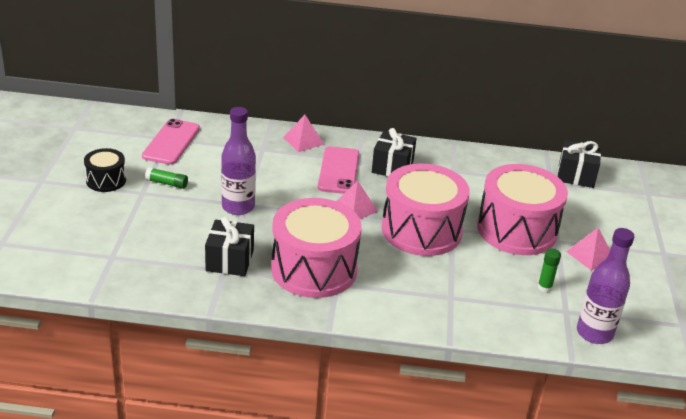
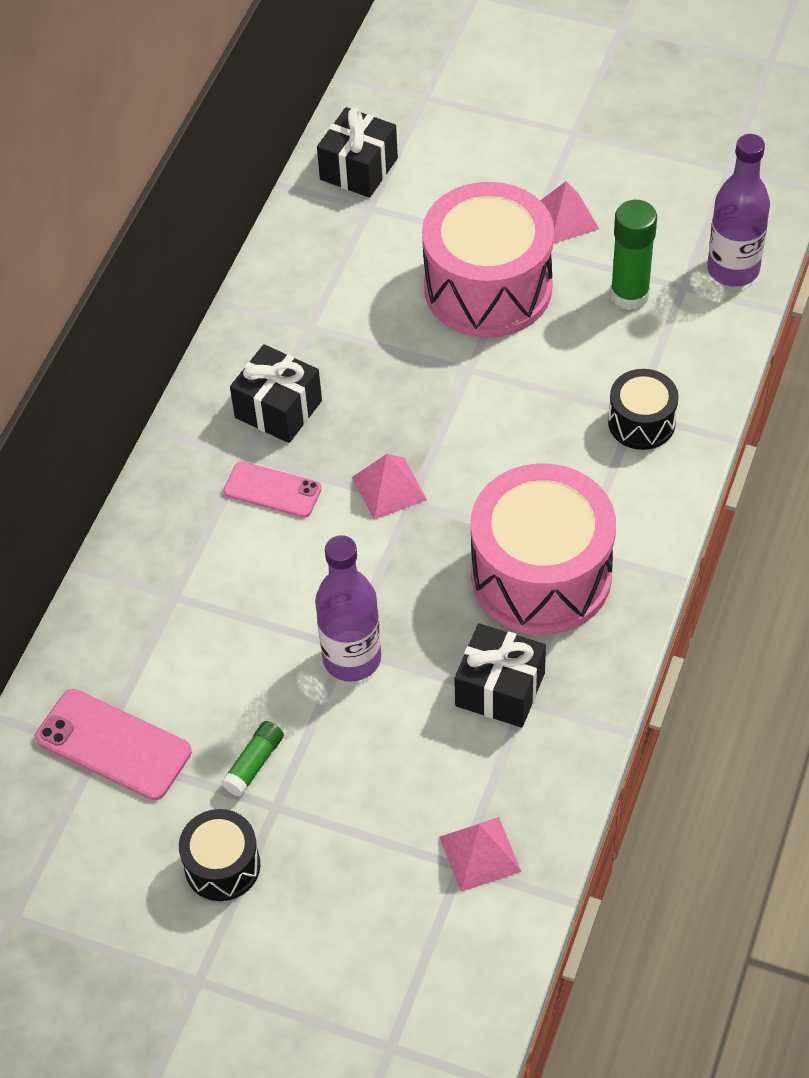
camera: 70 degrees left, 20 degrees up
pink pyramid [283,115,324,152] -> pink pyramid moved to [439,817,521,892]
pink phone [318,146,359,194] -> pink phone [224,461,322,518], size x0.66
pink drum [381,164,470,256] -> none
green glue stick [538,248,561,293] -> green glue stick [610,200,657,310], size x1.77
none -> black drum [608,369,679,450]

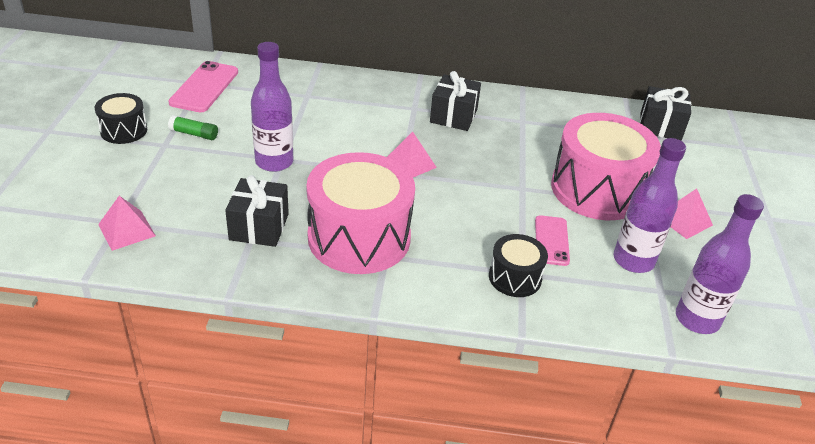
camera: 70 degrees right, 15 degrees down
pink phone [224,461,322,518] -> pink phone moved to [535,215,570,266]
green glue stick [610,200,657,310] -> purple bottle [613,138,686,273]

